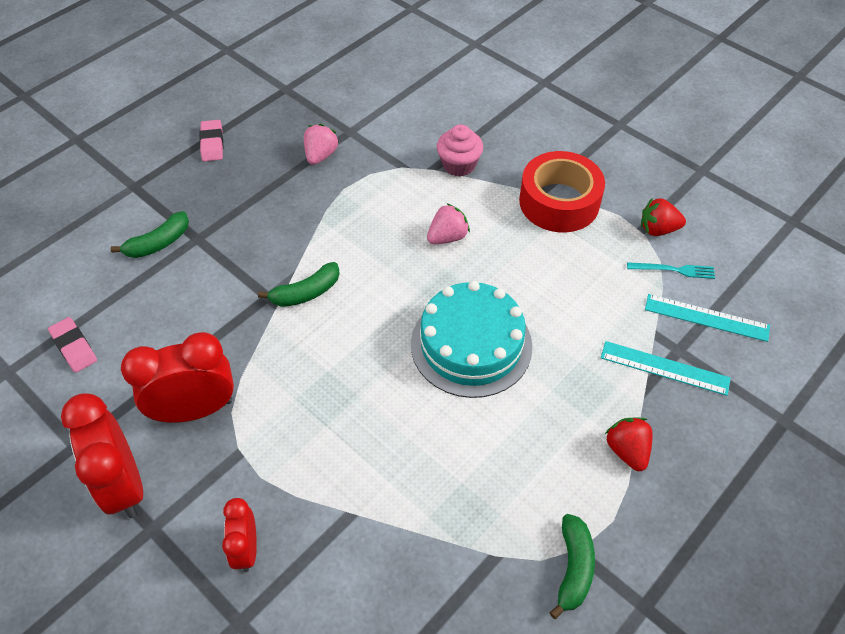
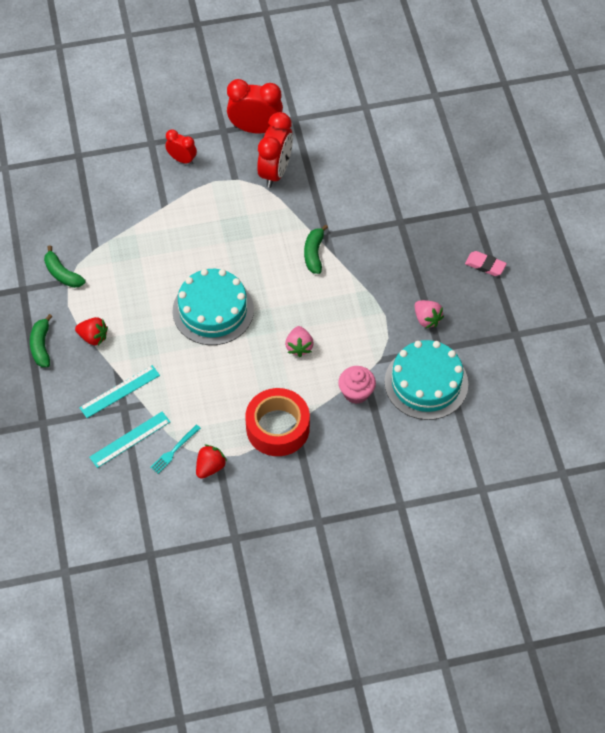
camera: 125 degrees right, 5 degrees up
pink eraser [48,317,97,373] -> none
green banana [111,211,189,258] -> green banana moved to [30,314,52,367]
none -> turquoise cake [384,340,468,420]

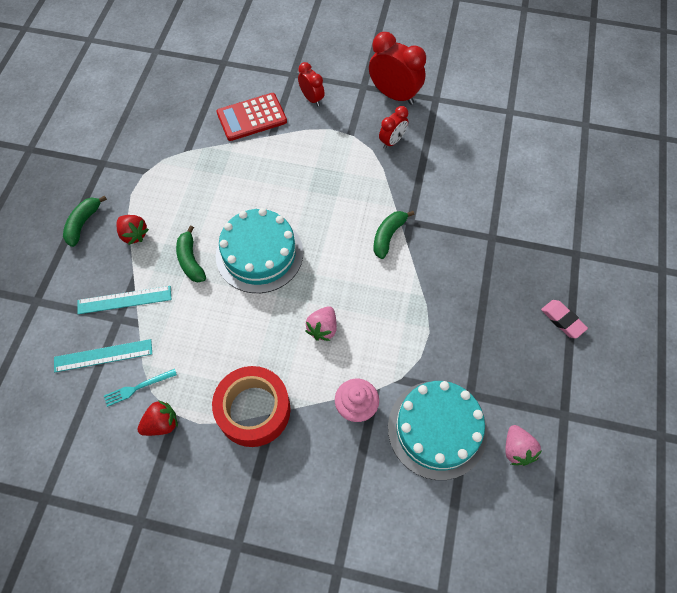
camera: 25 degrees right, 5 degrees up
green banana [44,245,86,288] -> green banana moved to [176,226,206,283]
red clock [257,112,293,188] -> red clock [379,106,408,149], size x0.57
pink strawberry [415,300,444,329] -> pink strawberry moved to [506,425,542,466]
none -> red calculator [217,93,287,141]

